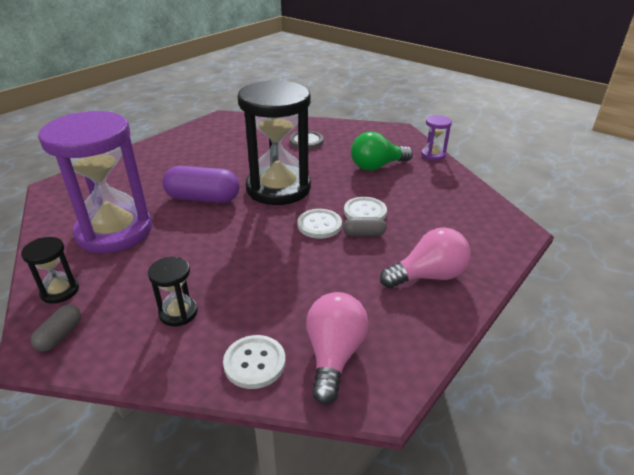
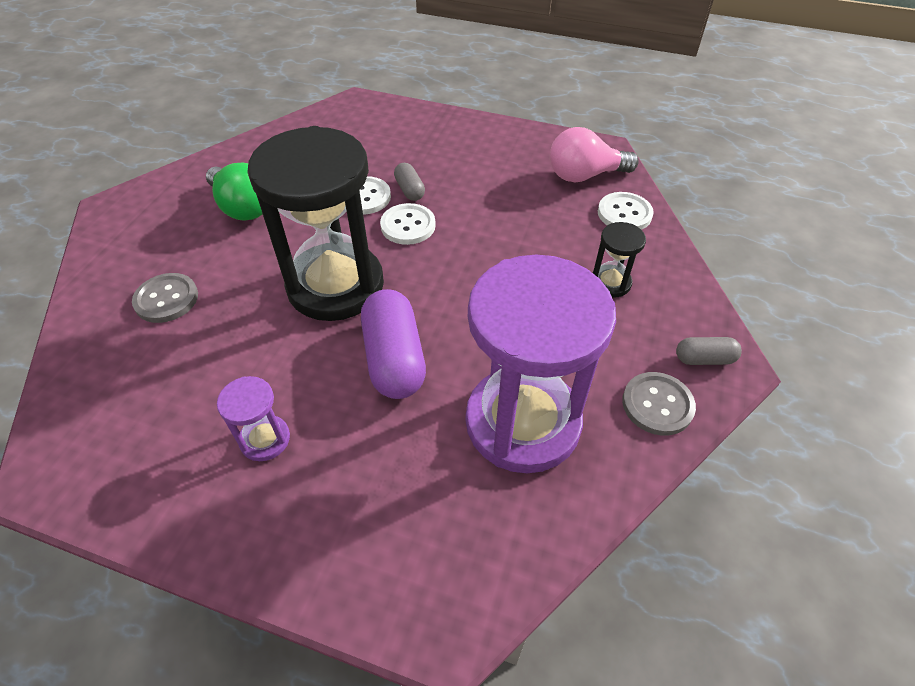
camera: 110 degrees left, 15 degrees up
black hourglass [21,237,79,304] -> grey button [622,372,696,436]
pink light bulb [380,227,471,288] -> none
purple hourglass [421,115,452,160] -> purple hourglass moved to [217,376,290,461]

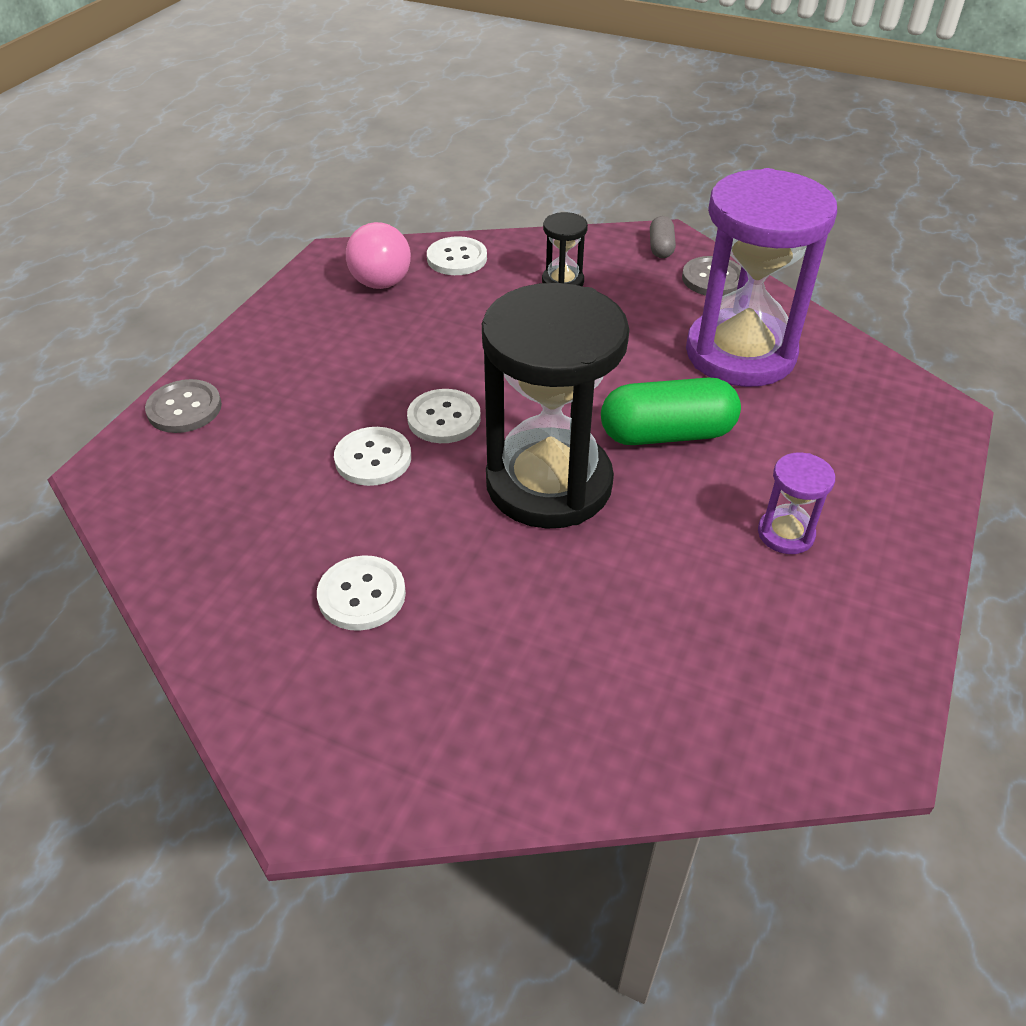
camera: 85 degrees left, 5 degrees down
grey button [132,273,198,323] -> grey button moved to [145,379,222,433]
green light bulb [206,162,263,221] -> white button [317,555,406,631]
purple capsule [361,289,426,399] -> green capsule [601,377,741,445]
grey capsule [394,163,425,201] -> none

